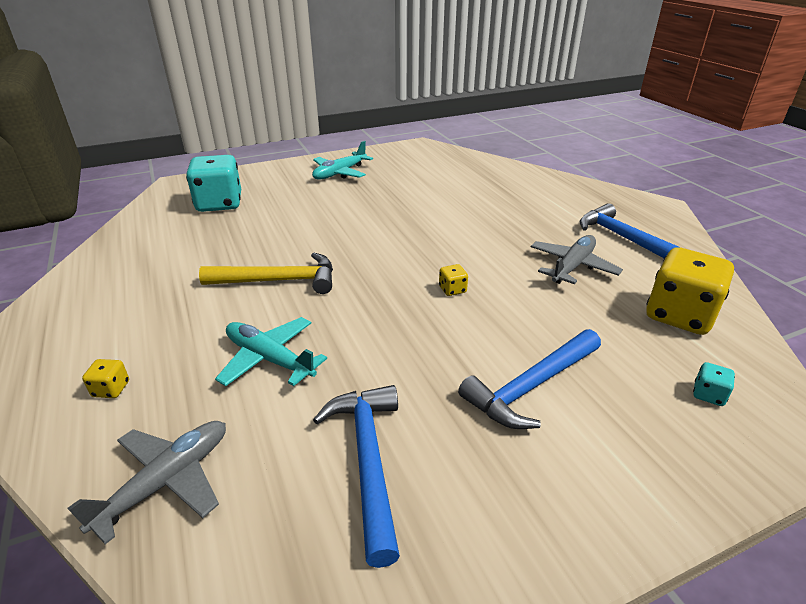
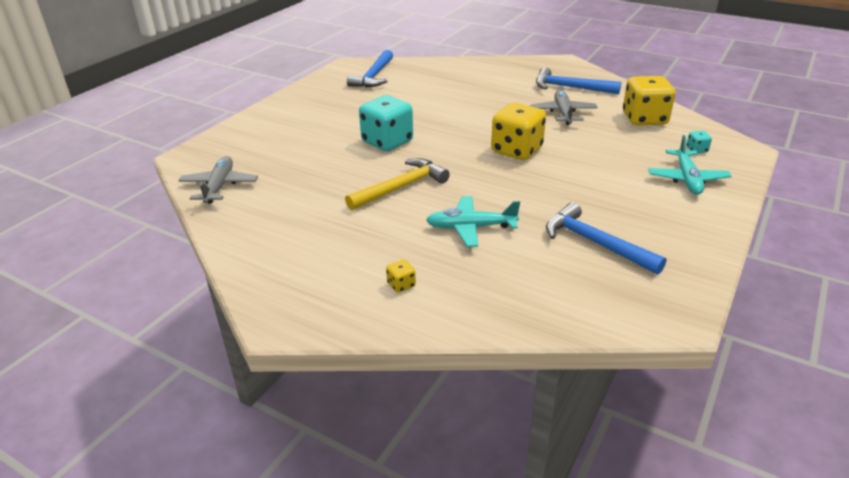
camera: 35 degrees left, 0 degrees up
grey plane [67,421,226,544] -> grey plane moved to [178,156,258,204]
turquoise dice [186,155,241,212] -> turquoise dice moved to [359,95,413,151]
turquoise plane [312,141,373,179] -> turquoise plane moved to [648,135,732,195]
yellow dice [439,264,468,296] -> yellow dice [491,103,546,160], size x2.43
blue hammer [458,329,601,429] -> blue hammer moved to [347,50,393,88]

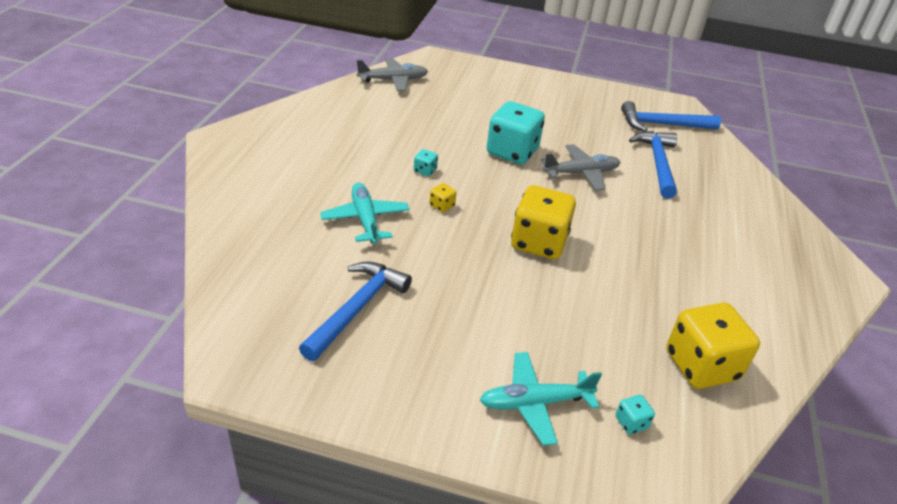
camera: 70 degrees right, 5 degrees up
yellow hammer [345,158,450,210] -> turquoise dice [414,149,438,176]
yellow dice [386,259,416,293] -> yellow dice moved to [429,183,456,212]
grey plane [531,90,598,125] -> grey plane moved to [541,144,620,191]
blue hammer [536,67,621,94] -> blue hammer moved to [629,131,677,199]

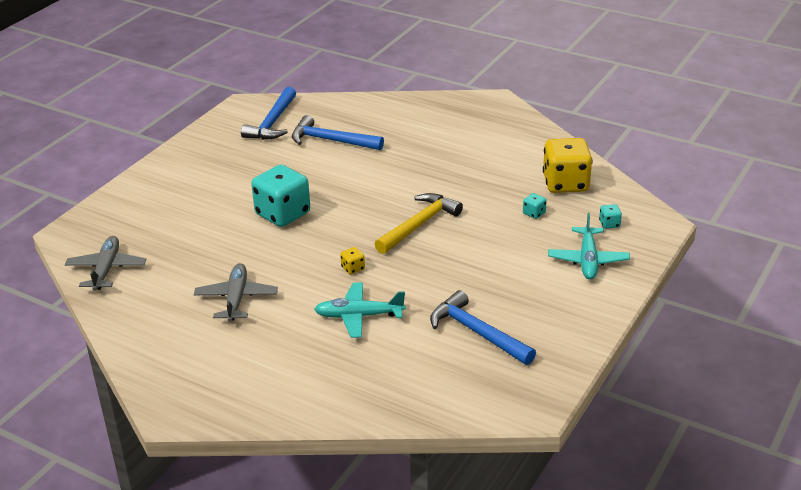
camera: 70 degrees left, 5 degrees down
turquoise dice [414,149,438,176] -> turquoise dice moved to [523,193,547,219]
yellow dice [511,185,576,259] -> yellow hammer [375,193,463,254]
grey plane [541,144,620,191] -> grey plane moved to [194,263,278,322]

